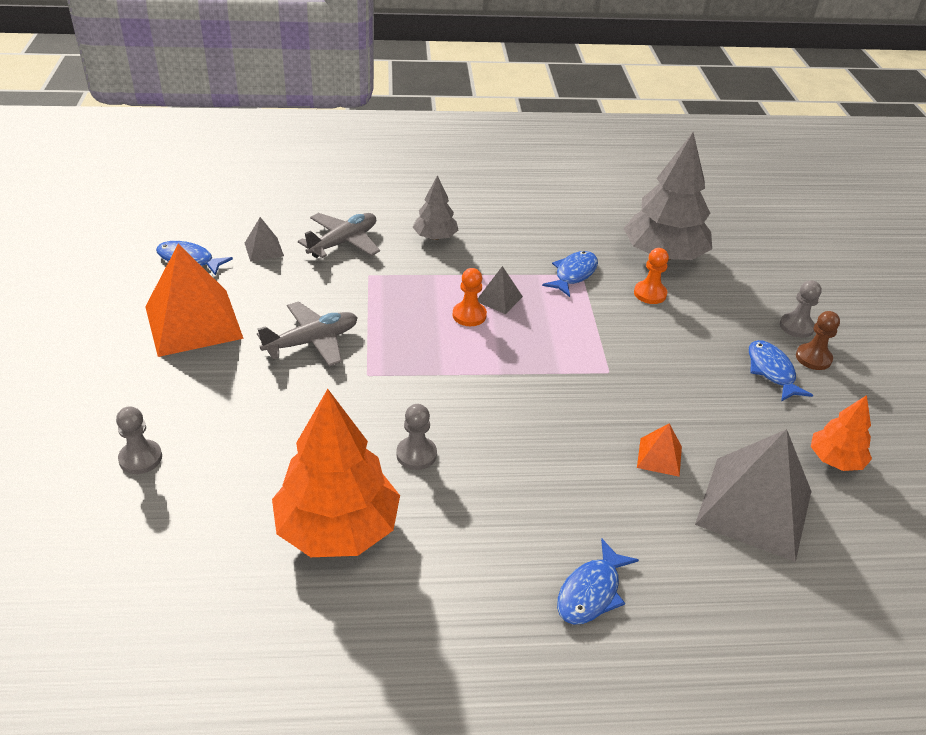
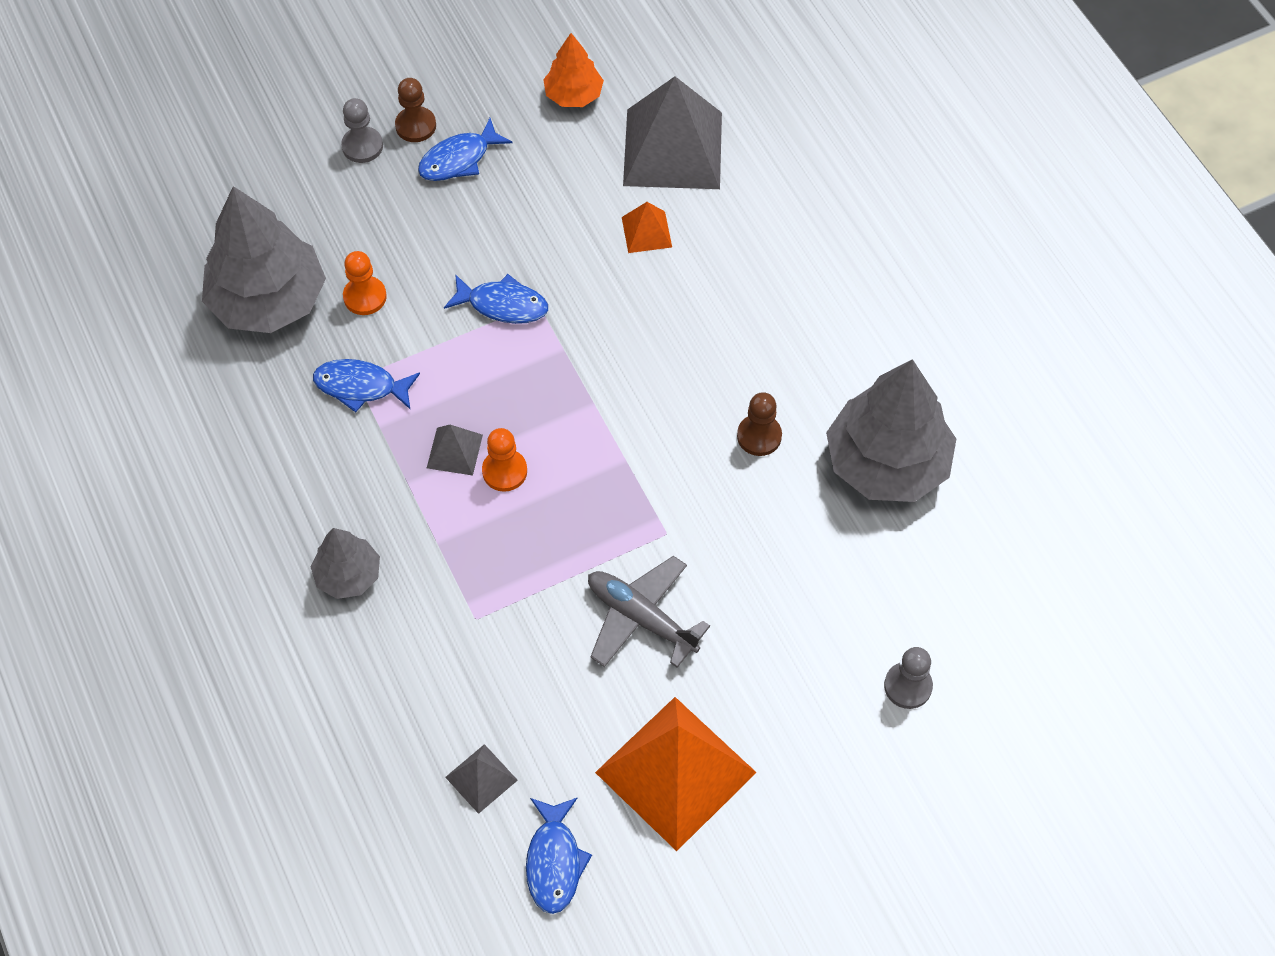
camera: 110 degrees left, 20 degrees up
orange tree [272,389,400,557] -> grey tree [826,359,956,502]
grey plane [298,213,380,258] -> none
grey pawn [396,404,437,470] -> brown pawn [737,392,782,456]
blue fish [557,539,639,625] -> blue fish moved to [444,274,548,324]

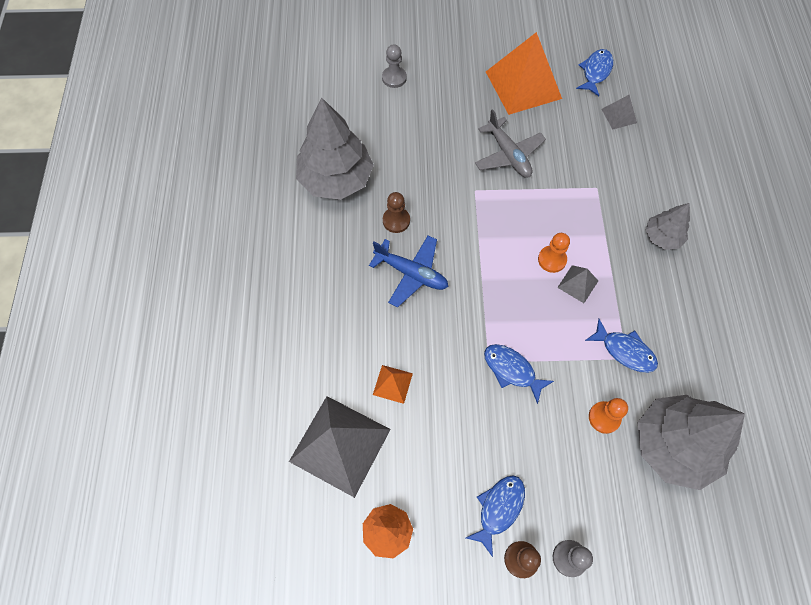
camera: 155 degrees left, 5 degrees up
blue fish [418,118,513,181] -> blue fish turned 45 degrees counterclockwise [466,476,525,557]
none -> blue plane [369,235,448,307]

